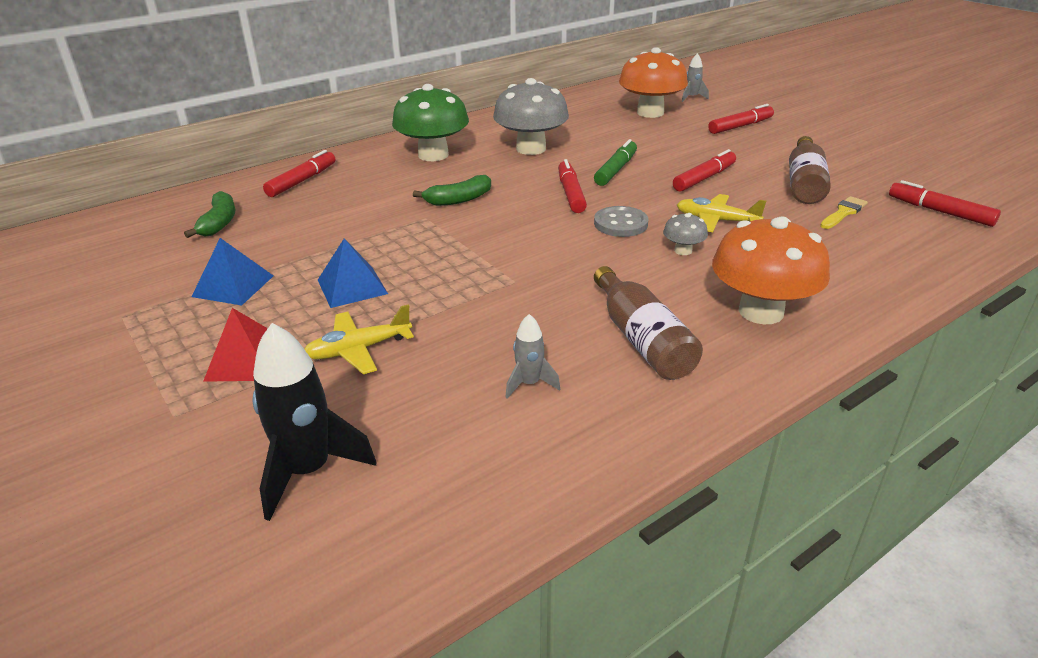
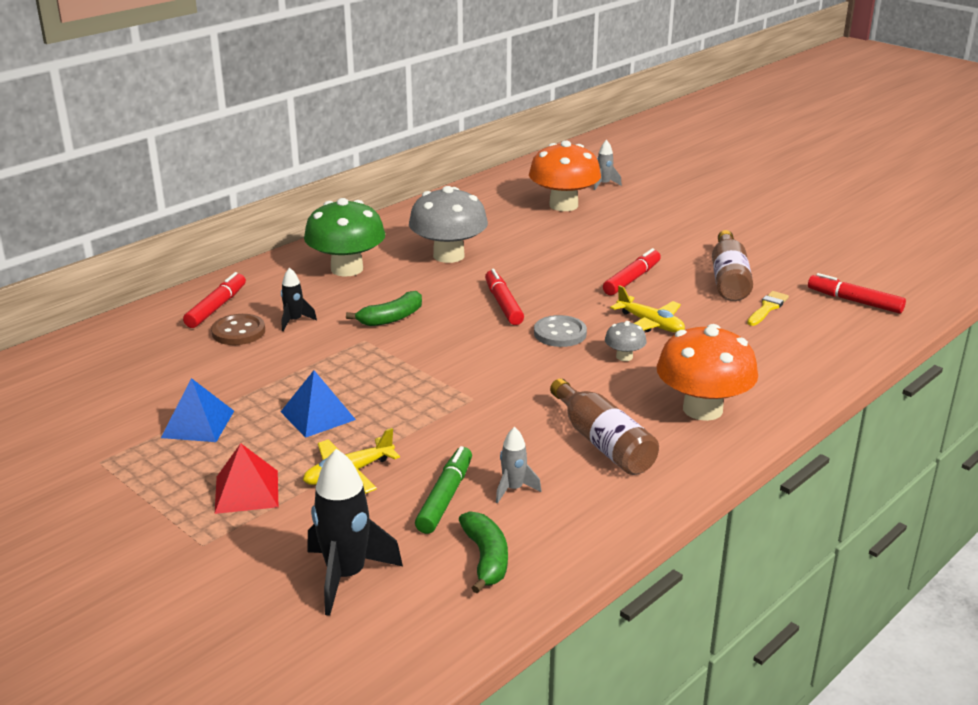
camera: 10 degrees left, 5 degrees down
green banana [184,191,235,238] -> green banana moved to [459,511,508,594]
green marker [594,139,637,186] -> green marker moved to [415,446,472,534]
yellow plane [677,194,766,232] -> yellow plane turned 150 degrees counterclockwise [610,285,685,333]
red marker [708,104,774,134] -> none
none -> brown button [211,314,265,345]
none -> black rocket [281,267,317,331]

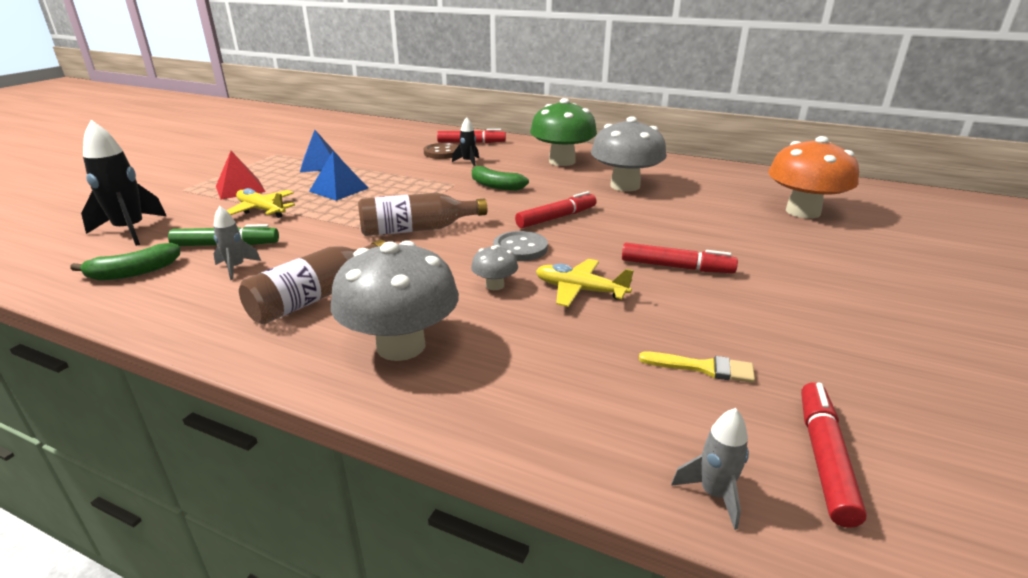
camera: 70 degrees right, 0 degrees up
grey rocket [594,140,622,190] -> grey rocket moved to [671,408,749,530]
yellow plane [610,285,685,333] -> yellow plane turned 90 degrees clockwise [536,259,634,307]
orange mushroom [657,324,758,421] -> grey mushroom [331,241,459,361]
brown bottle [712,230,753,301] -> brown bottle moved to [358,193,487,236]

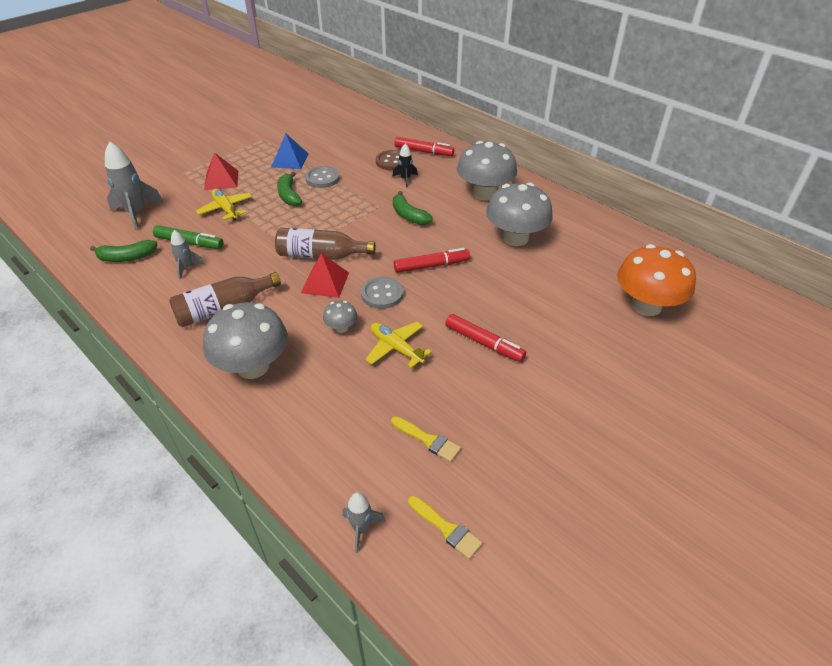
camera: 20 degrees right, 15 degrees up
black rocket [81,120,166,246] -> grey rocket [105,141,163,230]
blue pyramid [309,151,368,201] -> green banana [277,172,302,206]
green mushroom [530,98,597,166] -> grey mushroom [457,141,517,200]
red marker [801,382,867,528] -> yellow brush [408,496,482,559]
none -> red pyramid [301,253,349,298]
none -> grey button [305,166,340,188]

